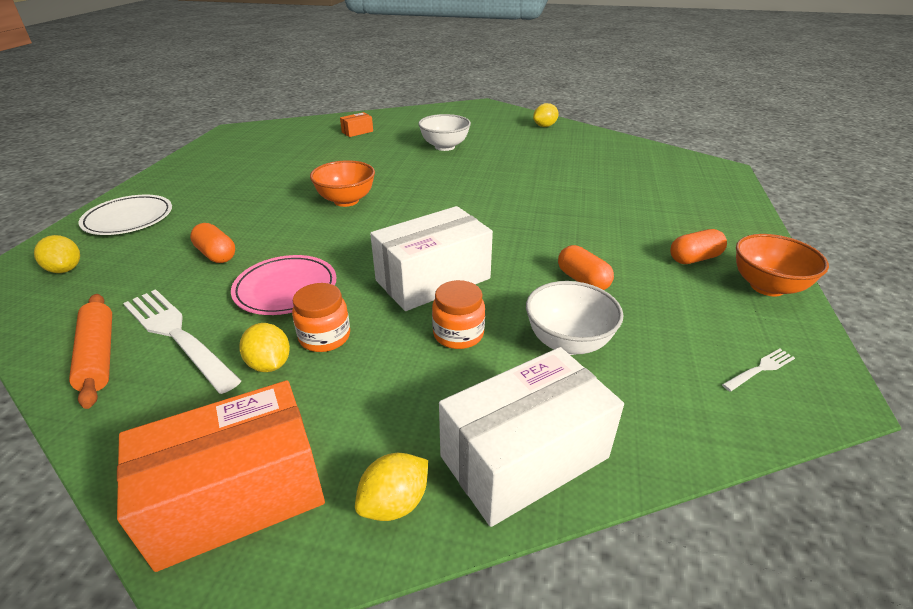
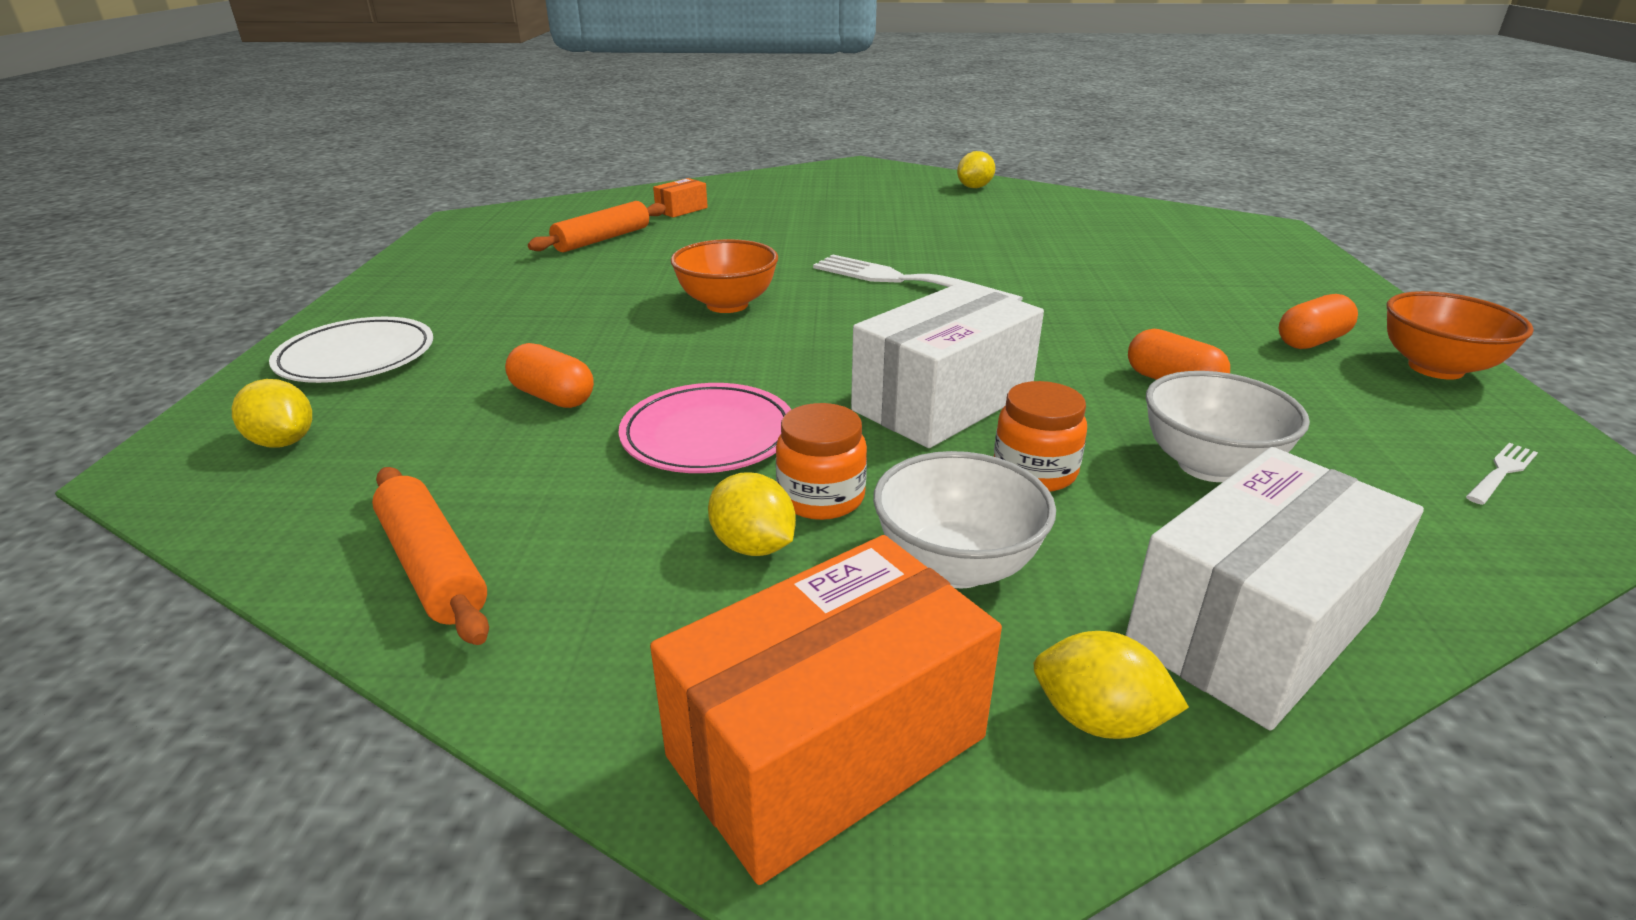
camera: 10 degrees left, 5 degrees down
white fork [123,289,242,394] -> white fork moved to [813,255,1023,301]
yellow lemon [355,453,428,521] -> yellow lemon turned 75 degrees clockwise [1033,631,1189,739]
white bowl [418,114,471,151] -> white bowl moved to [873,451,1056,588]
none -> orange rolling pin [528,201,666,252]

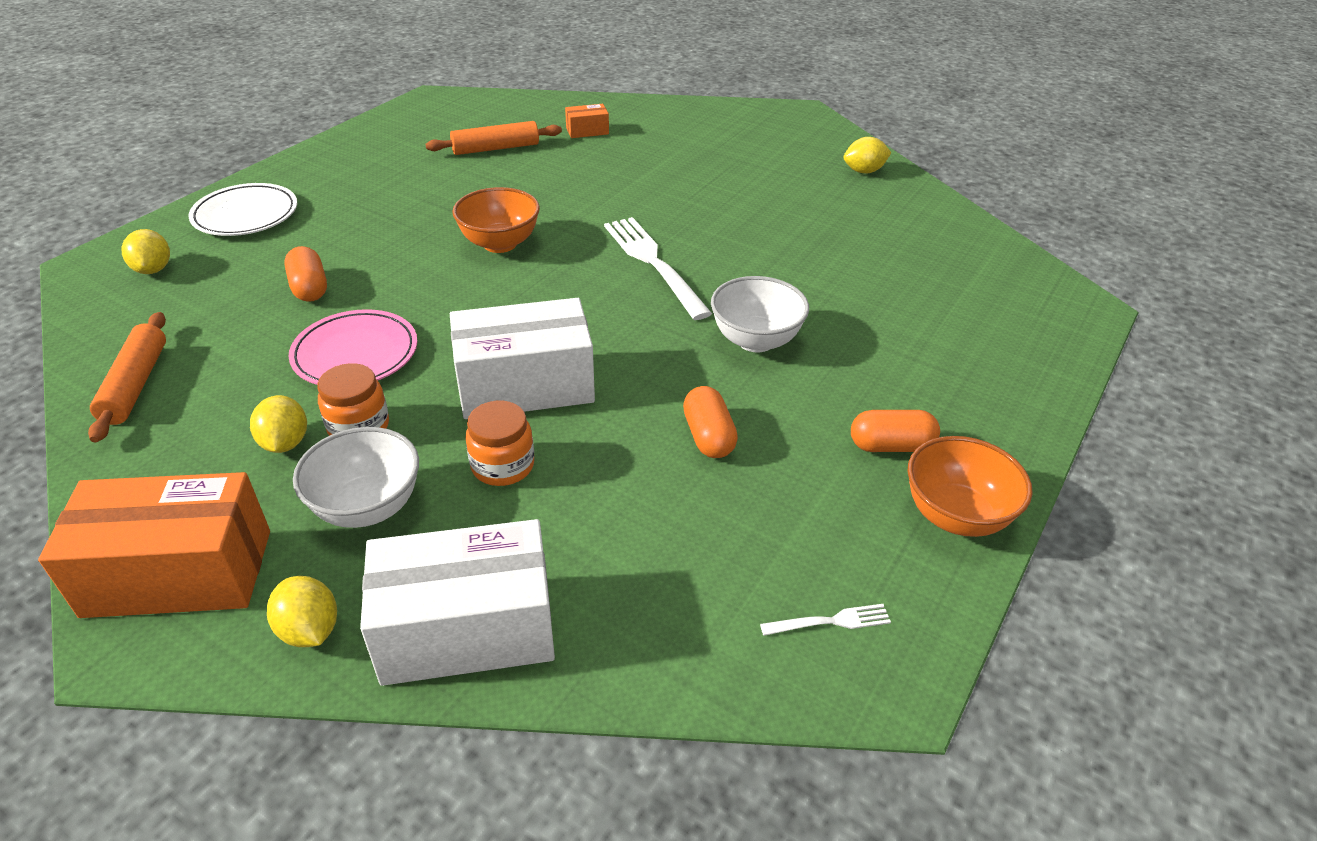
camera: 30 degrees right, 10 degrees up
white bowl [1146,371,1310,482] -> white bowl moved to [711,276,809,352]

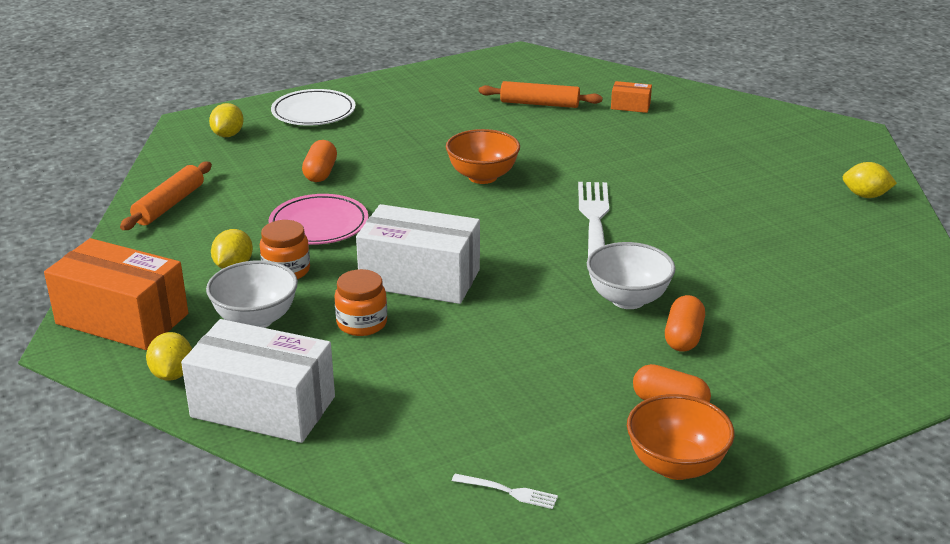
camera: 30 degrees right, 10 degrees down
orange capsule [683,386,738,458] -> orange capsule moved to [665,295,705,352]

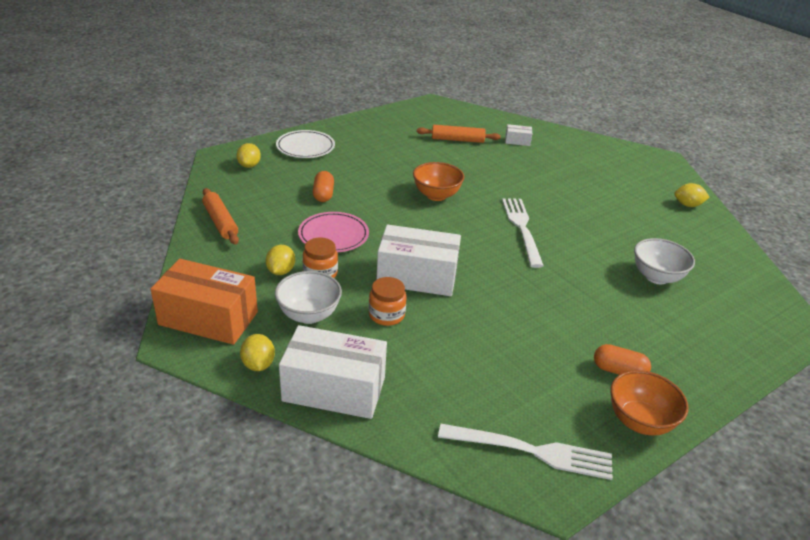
camera: 10 degrees left, 5 degrees up
orange rolling pin [120,162,212,230] -> orange rolling pin turned 45 degrees counterclockwise [202,188,239,245]
white fork [452,474,558,509] -> white fork [438,424,613,480], size x2.22
white bowl [587,242,675,309] -> white bowl moved to [634,238,695,284]
orange box [611,81,652,113] -> white box [505,124,532,146]
orange capsule [665,295,705,352] -> none

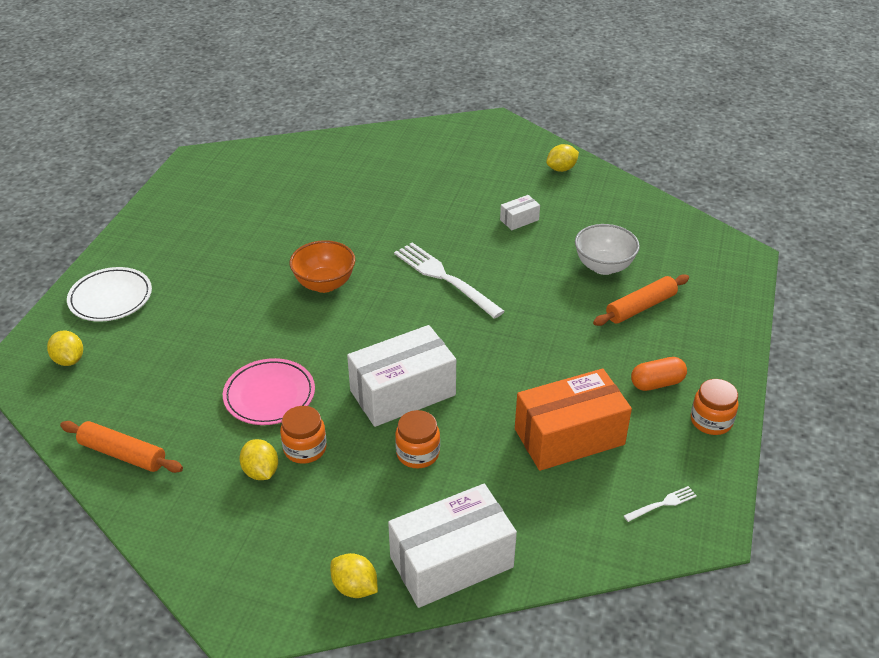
camera: 35 degrees left, 5 degrees up
orange box [151,259,258,345] -> orange box moved to [515,369,632,471]
white bowl [275,271,342,324] -> none
orange capsule [313,171,334,202] -> none
orange rolling pin [417,125,501,143] -> orange rolling pin moved to [593,274,689,326]
white fork [438,424,613,480] -> white fork [624,486,697,522], size x0.45
white box [505,124,532,146] -> white box moved to [500,195,540,230]
orange bowl [611,370,689,436] -> orange jar [691,379,739,435]

